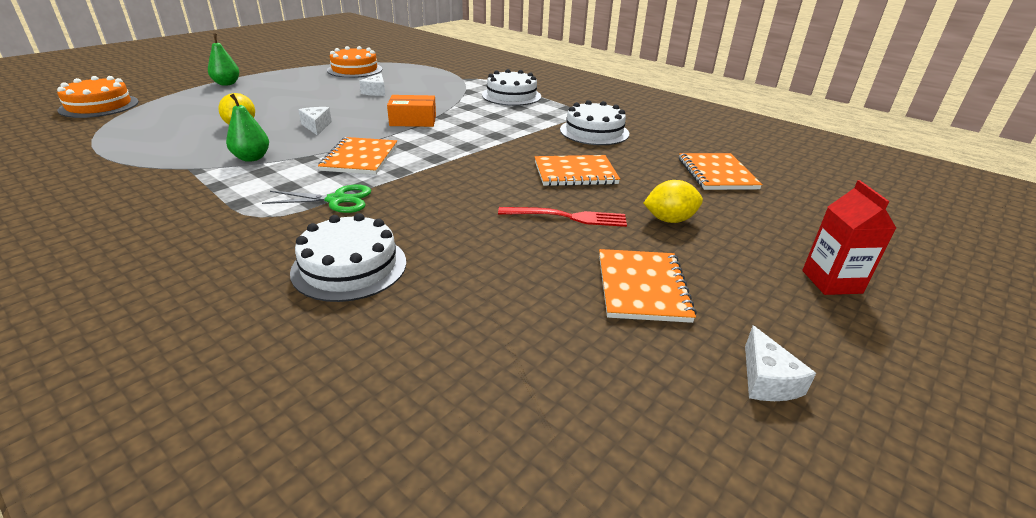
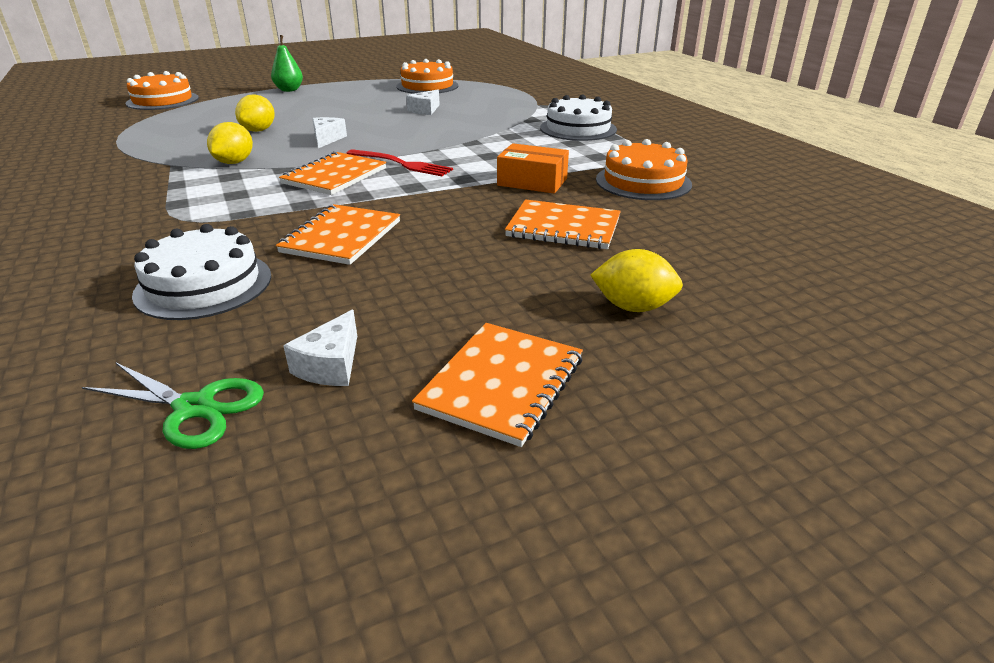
camera: 25 degrees right, 0 degrees up
green pear [226,94,269,162] -> yellow lemon [207,122,253,164]
green scissors [262,184,372,213] -> green scissors moved to [82,362,264,449]
orange box [387,95,436,127] -> orange box moved to [497,143,569,194]
red fork [498,207,627,227] -> red fork moved to [346,149,453,176]
white cake [560,100,629,145] -> orange cake [596,139,692,200]
orange notebook [679,153,763,190] -> orange notebook moved to [276,204,400,265]
white cheese [745,326,816,401] -> white cheese moved to [283,310,357,386]
red carton [802,180,896,295] -> none

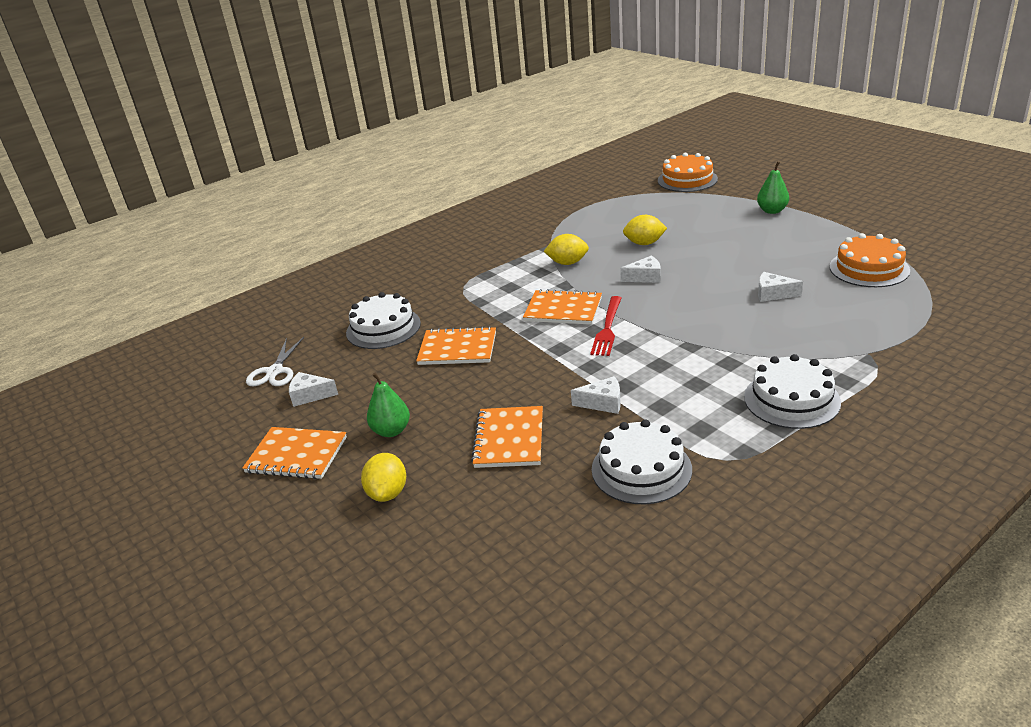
camera: 80 degrees right, 0 degrees up
green scissors [82,362,264,449] -> white scissors [246,337,304,386]
orange box [497,143,569,194] -> white cheese [571,376,621,414]
orange cake [596,139,692,200] -> white cake [592,419,692,504]
none -> green pear [367,372,410,437]

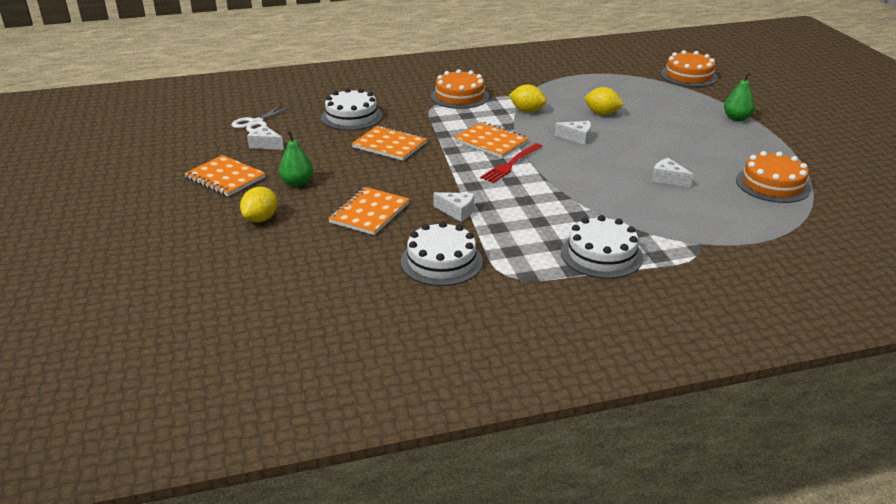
camera: 20 degrees right, 0 degrees up
none -> orange cake [431,69,489,109]

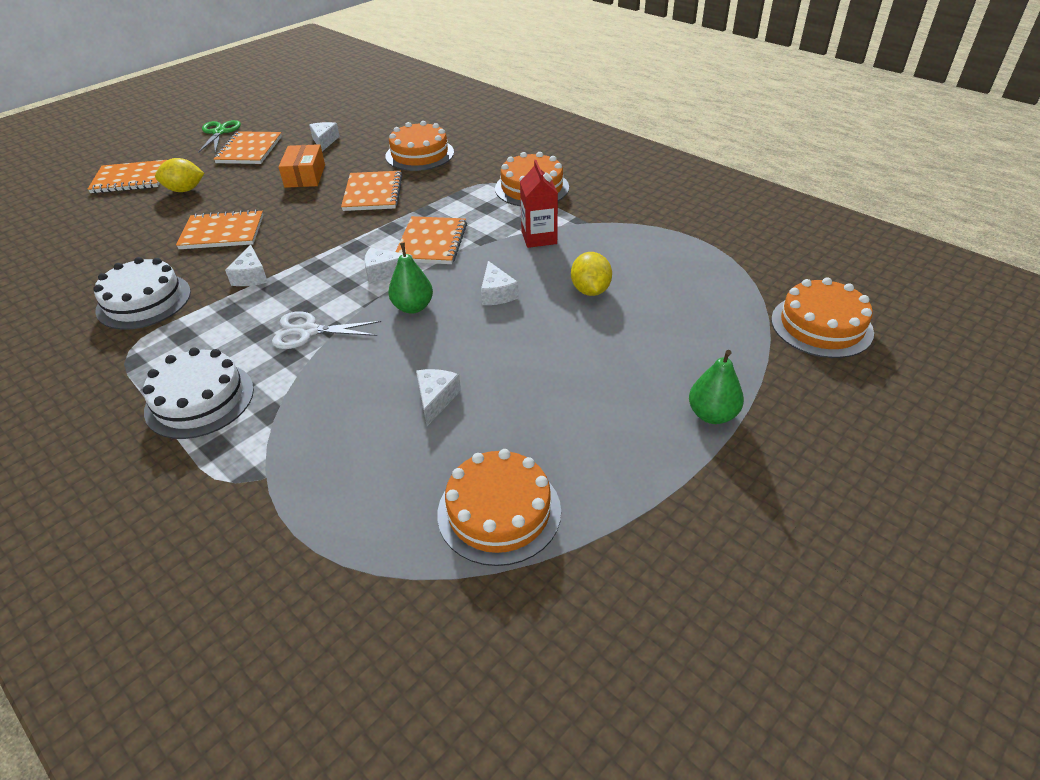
camera: 60 degrees right, 10 degrees up
white scissors [232,104,293,132] -> white scissors moved to [272,311,381,349]
green pear [279,131,313,187] -> green pear moved to [388,242,433,314]
white cake [321,88,383,130] -> orange cake [386,121,454,171]
red fork [480,143,543,183] -> white cheese [364,248,412,284]
yellow lemon [509,84,546,112] -> red carton [520,160,558,248]
none -> orange notebook [88,160,166,193]
none -> green scissors [198,120,241,153]
none -> orange box [278,144,325,188]

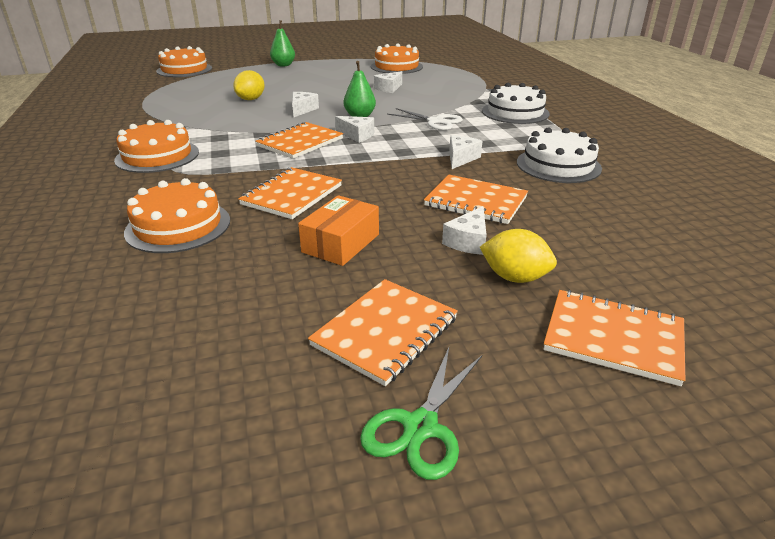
camera: 150 degrees left, 10 degrees down
white cheese [309,122,340,151] -> white cheese moved to [442,206,487,255]
red carton [520,160,558,248] -> none

